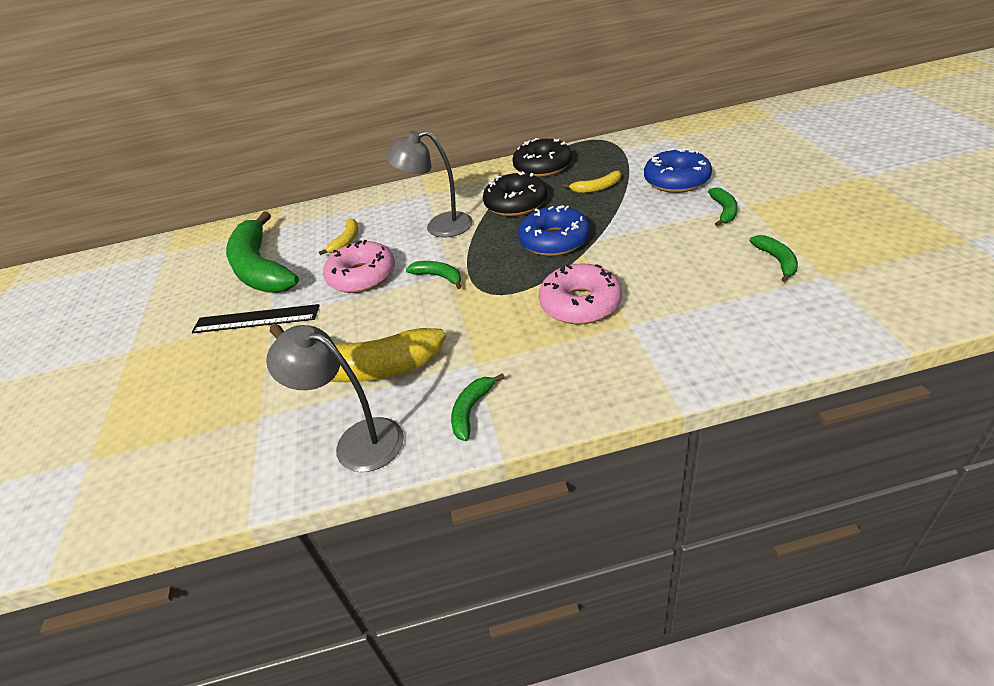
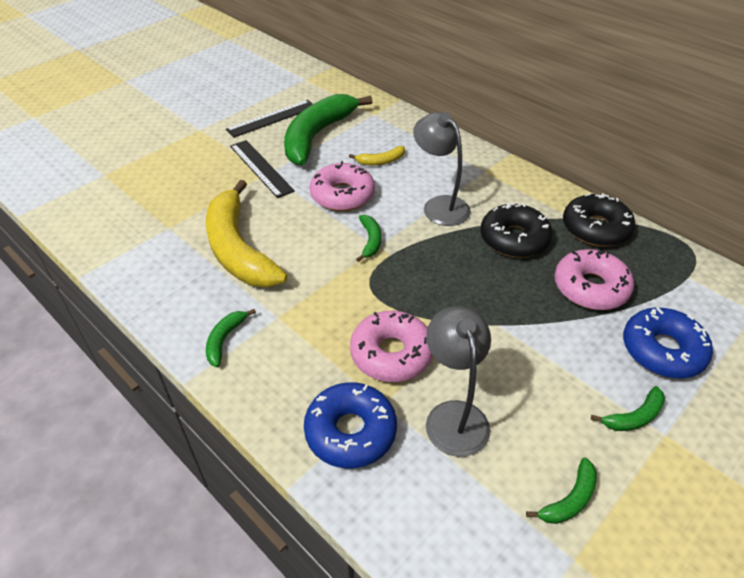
camera: 50 degrees right, 5 degrees up
grey lamp [266,325,404,472] -> grey lamp moved to [426,306,491,457]
green banana [451,373,505,441] -> green banana turned 60 degrees counterclockwise [206,309,256,367]
blue donut [518,205,590,256] -> blue donut moved to [304,382,397,468]
yellow banana [563,171,621,193] -> pink donut [555,249,634,310]
none -> black ruler [226,100,313,138]

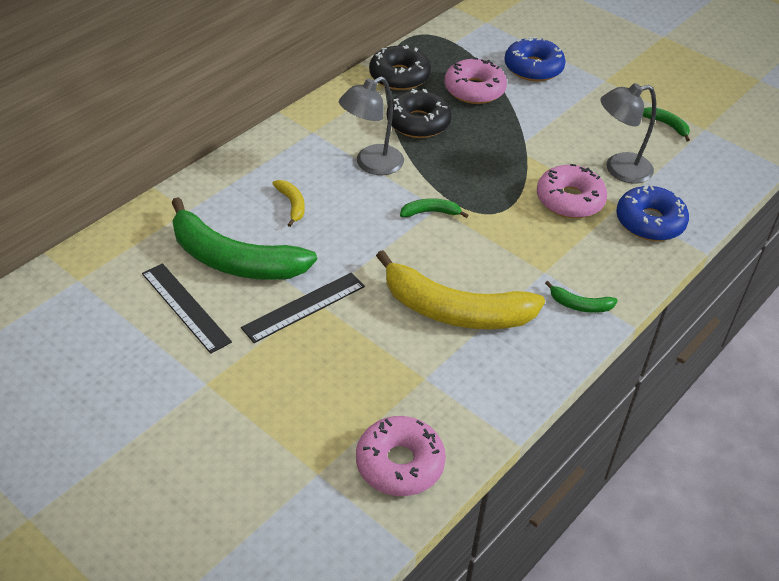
camera: 95 degrees left, 0 degrees up
yellow banana [206,180,287,287] -> yellow banana turned 45 degrees clockwise [376,250,545,329]
pink donut [309,161,375,211] -> pink donut moved to [356,416,446,496]
green banana [591,386,665,431] -> none

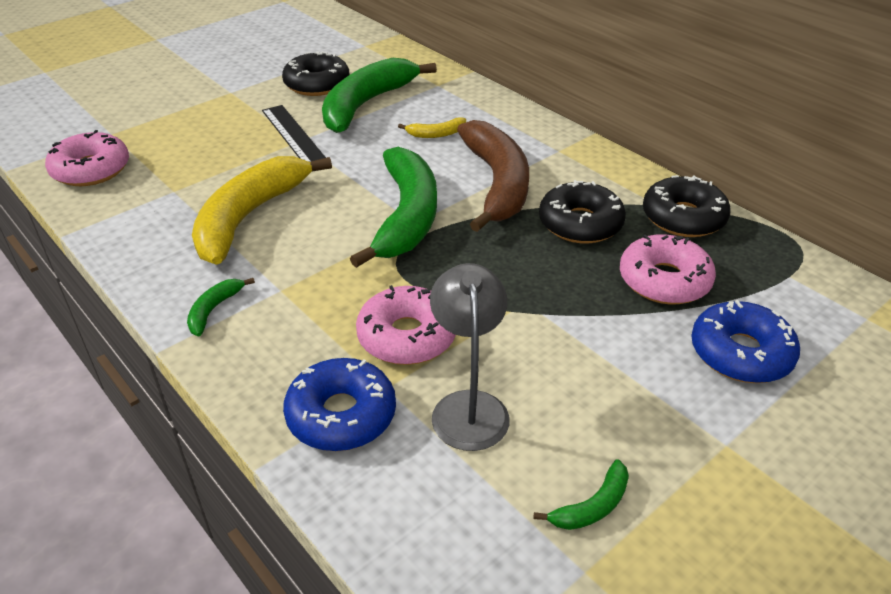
camera: 100 degrees right, 5 degrees down
black ruler [142,263,232,354] -> black donut [282,51,349,96]
grey lamp [339,76,404,175] -> brown banana [457,120,529,232]
green banana [400,199,468,218] -> green banana [350,147,437,268], size x2.38

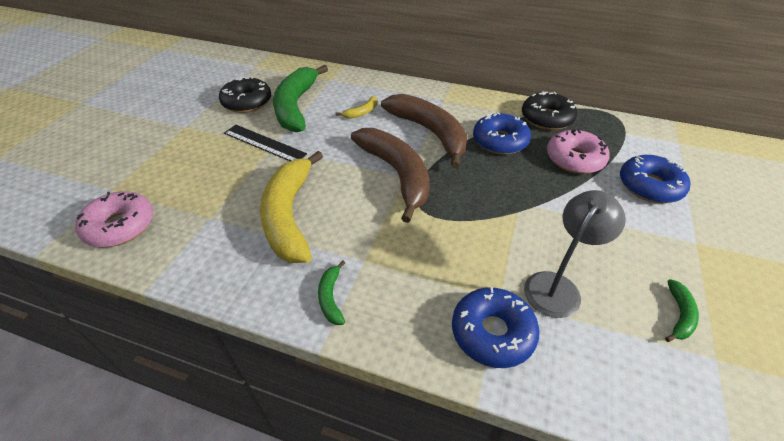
camera: 30 degrees left, 5 degrees up
green banana [350,147,437,268] -> brown banana [351,128,430,223]
pink donut [356,285,456,365] -> none
grey lamp [430,263,510,451] -> grey lamp turned 75 degrees clockwise [524,190,626,318]
black donut [539,180,626,244] -> blue donut [473,112,531,155]

